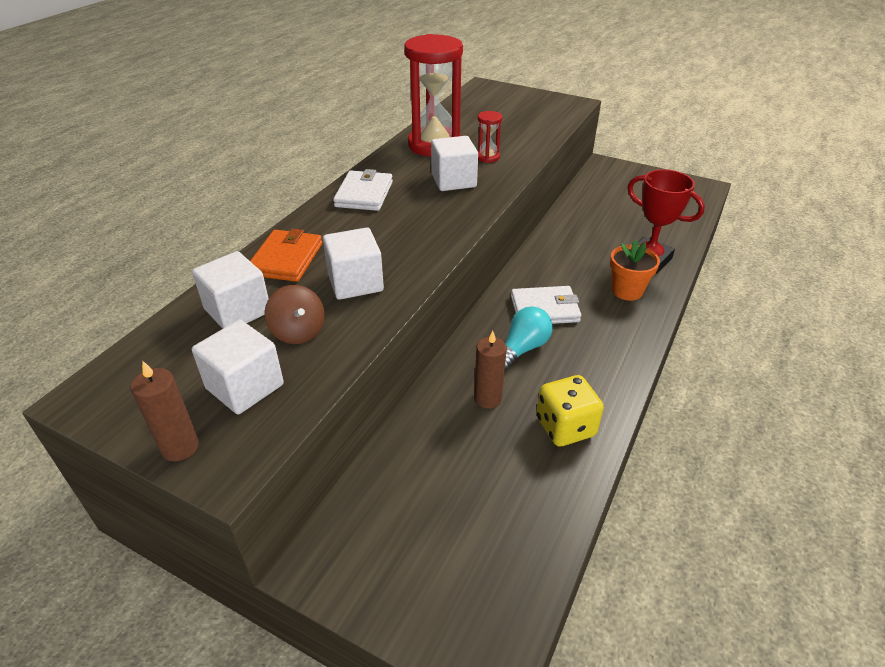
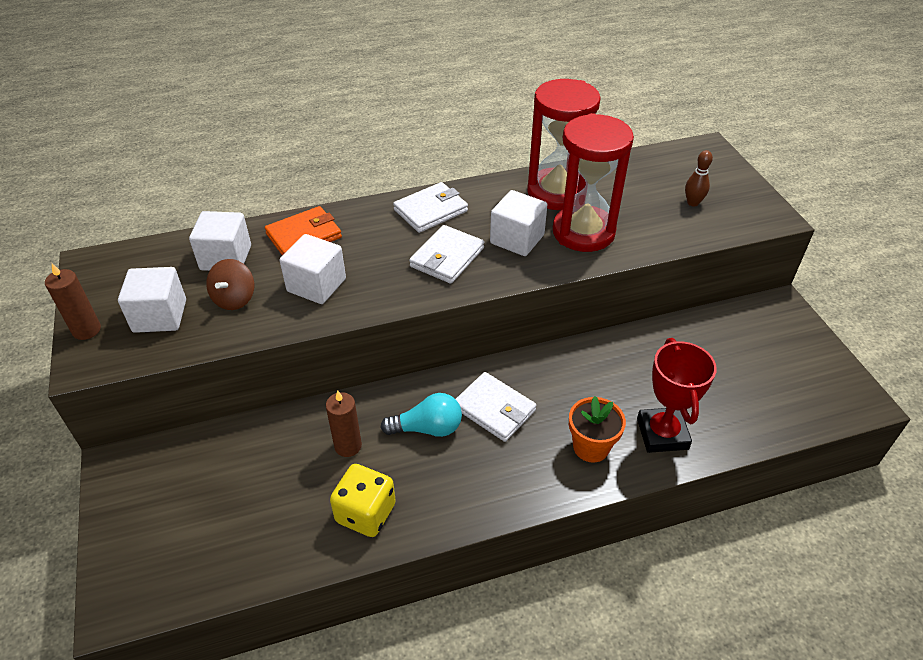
camera: 45 degrees right, 5 degrees up
red hourglass [478,111,502,163] -> red hourglass [553,113,634,252], size x2.33
none -> white wallet [409,225,484,284]
none -> brown bowling pin [685,150,713,207]

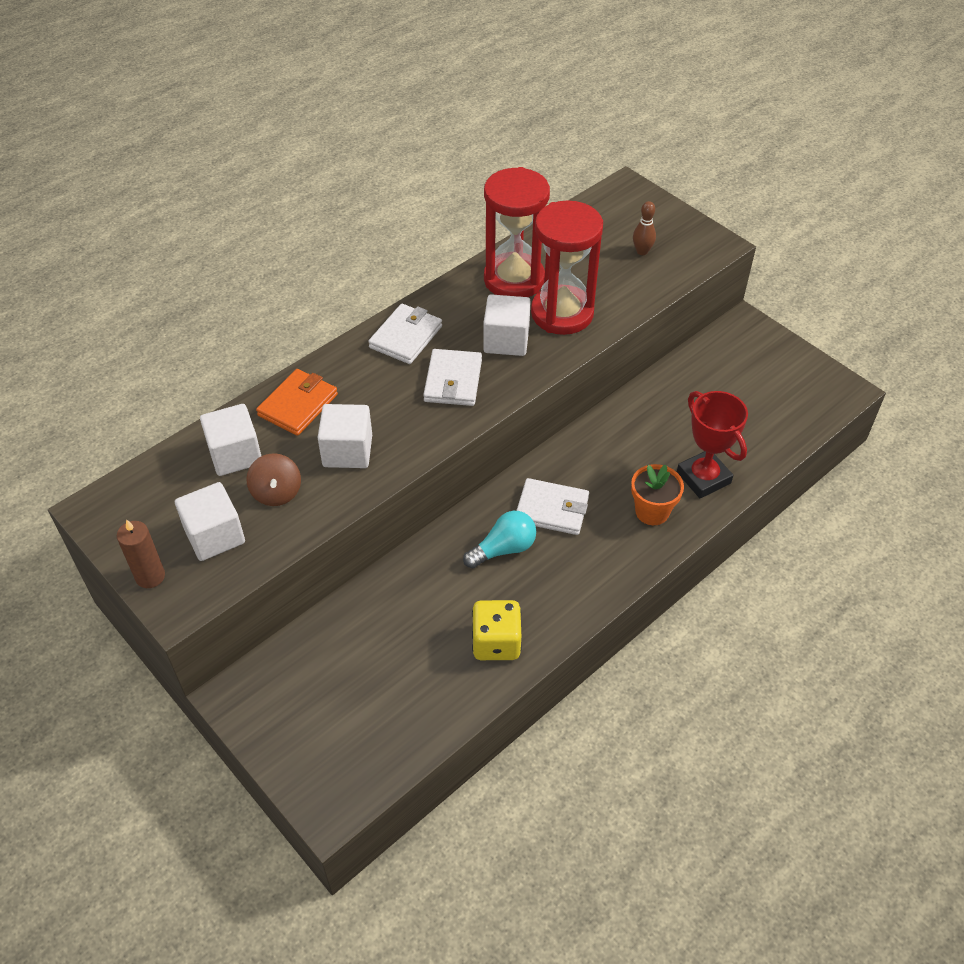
camera: 25 degrees left, 5 degrees up
brown candle [326,391,362,457] -> none

